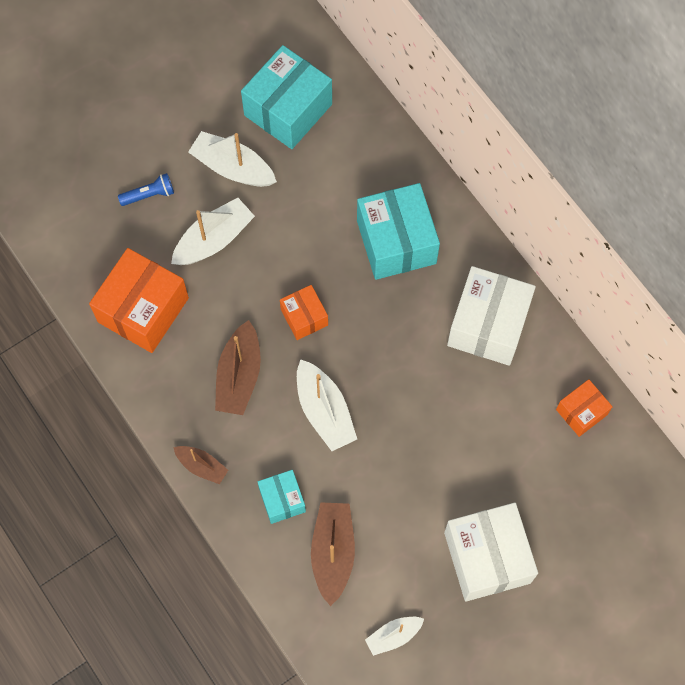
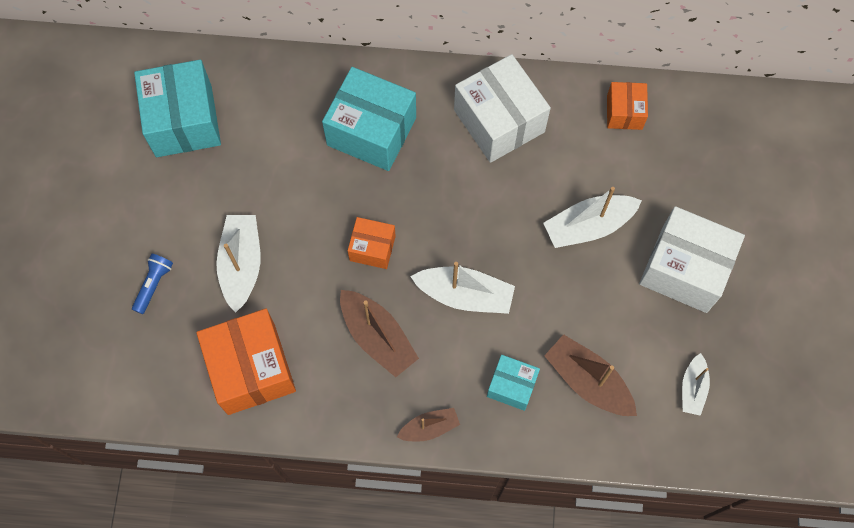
camera: 50 degrees left, 0 degrees up
white boat [188,131,277,187] -> white boat moved to [543,187,642,248]

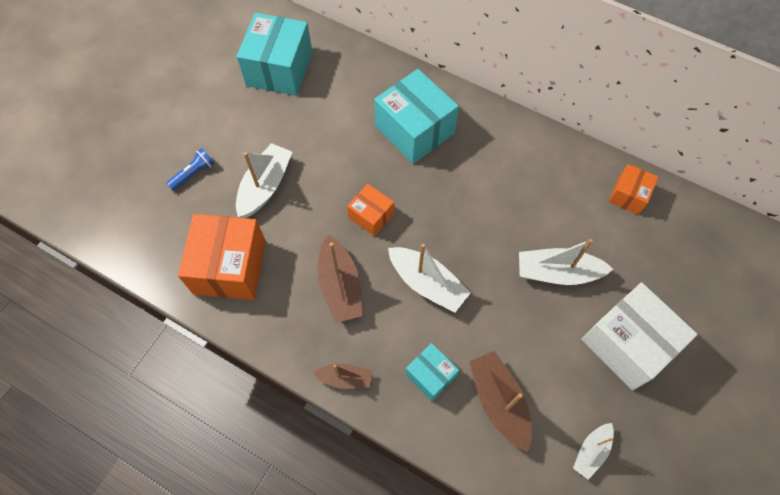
camera: 25 degrees right, 5 degrees down
white box [454,54,551,163] -> none

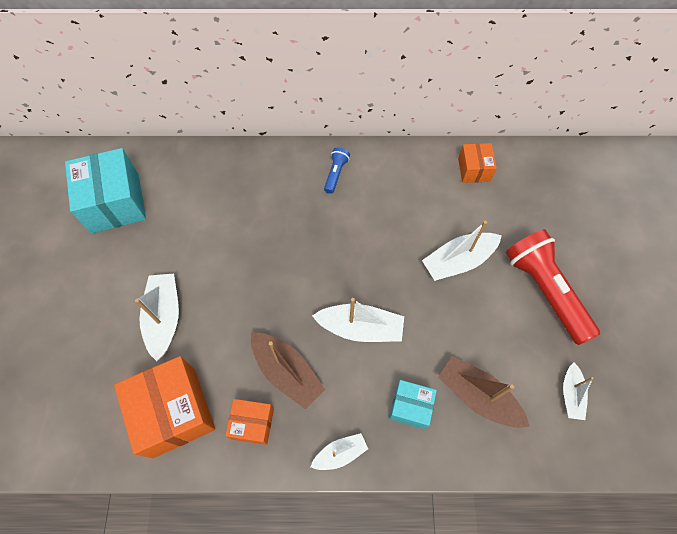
camera: 30 degrees left, 0 degrees up
blue flashlight [166,148,214,191] -> blue flashlight moved to [324,147,350,194]
brown boat [313,363,372,389] -> white boat [311,433,368,470]
orange box [347,184,394,236] -> orange box moved to [225,399,274,445]
turquoise box [374,69,459,164] -> none
white box [581,282,698,390] -> red flashlight [506,229,600,345]

